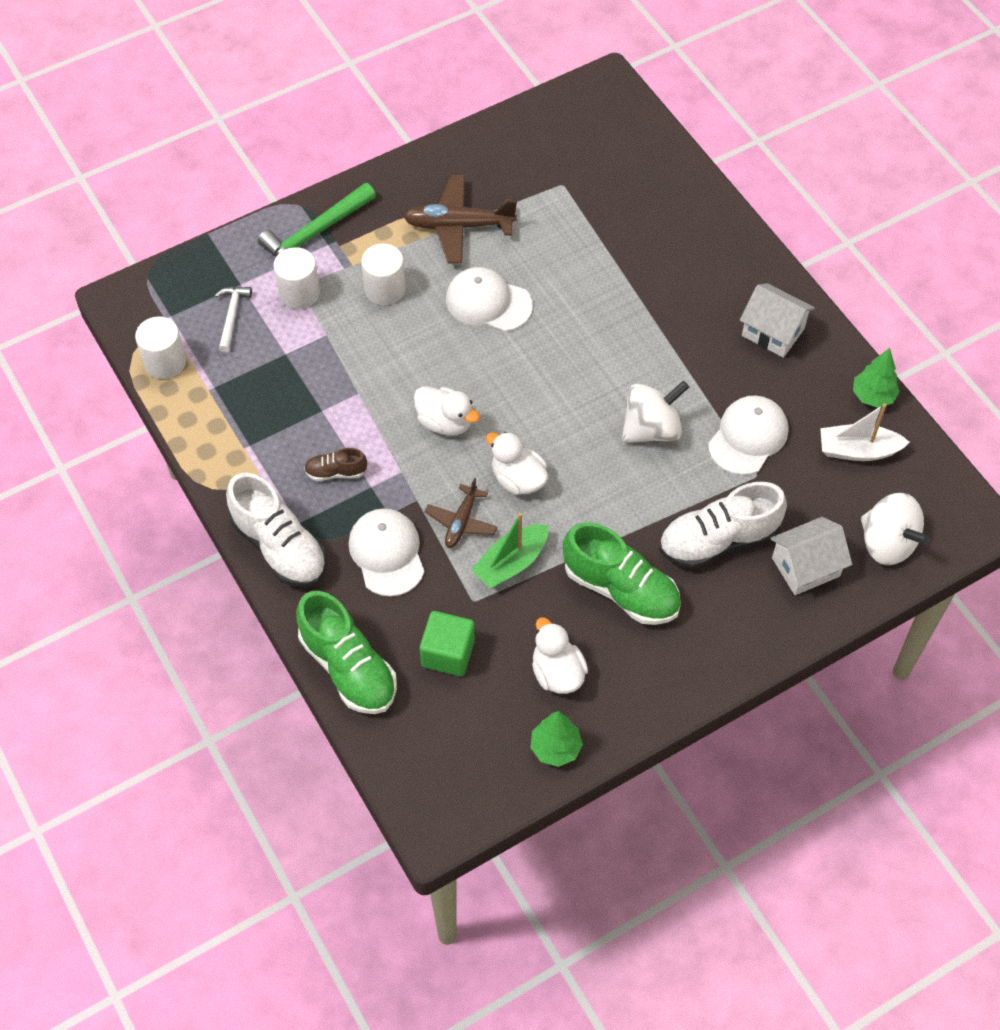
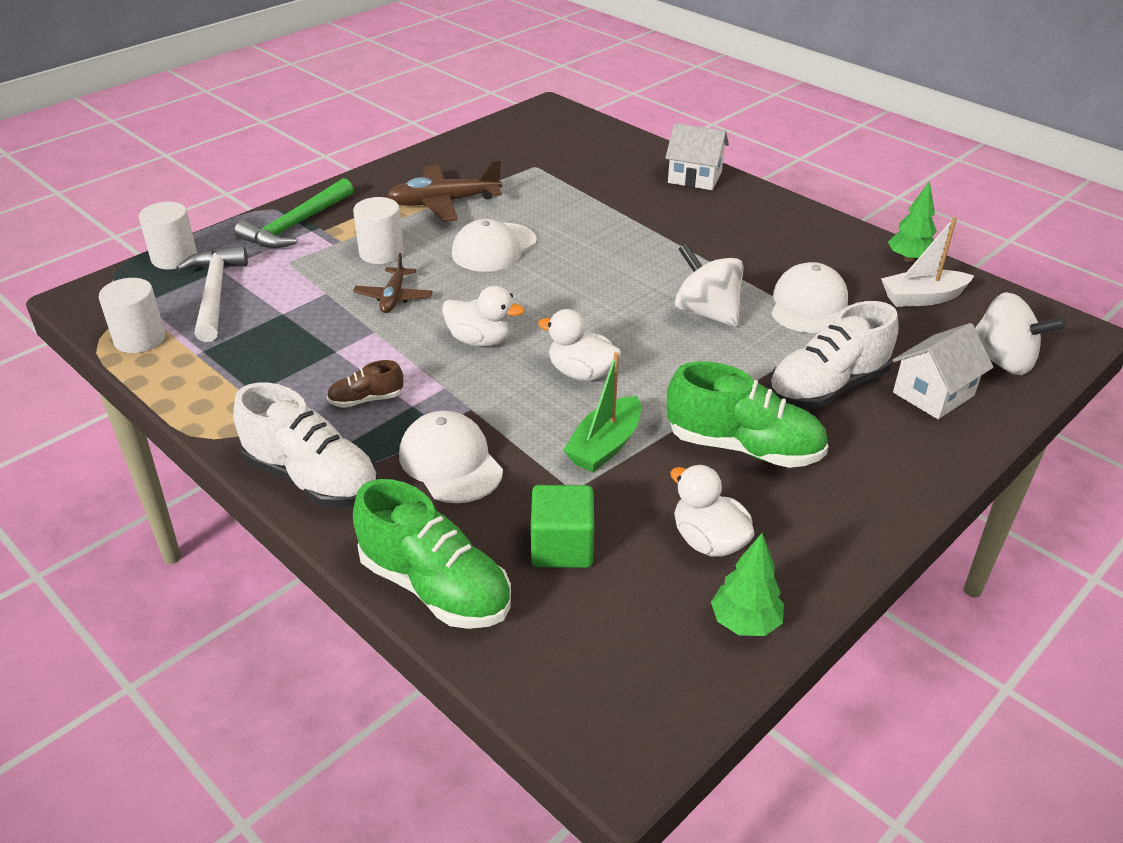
camera: 15 degrees left, 20 degrees down
white hammer [214,287,252,352] -> white hammer [176,246,248,342], size x1.68
white cylinder [273,247,320,309] -> white cylinder moved to [139,202,197,269]
brown plane [425,478,498,548] -> brown plane moved to [353,253,433,313]
white cap [446,267,533,332] -> white cap turned 60 degrees counterclockwise [451,219,537,272]
white spinning top [621,381,689,443] -> white spinning top turned 90 degrees counterclockwise [675,243,744,327]
white house [740,283,815,358] -> white house moved to [665,123,729,190]

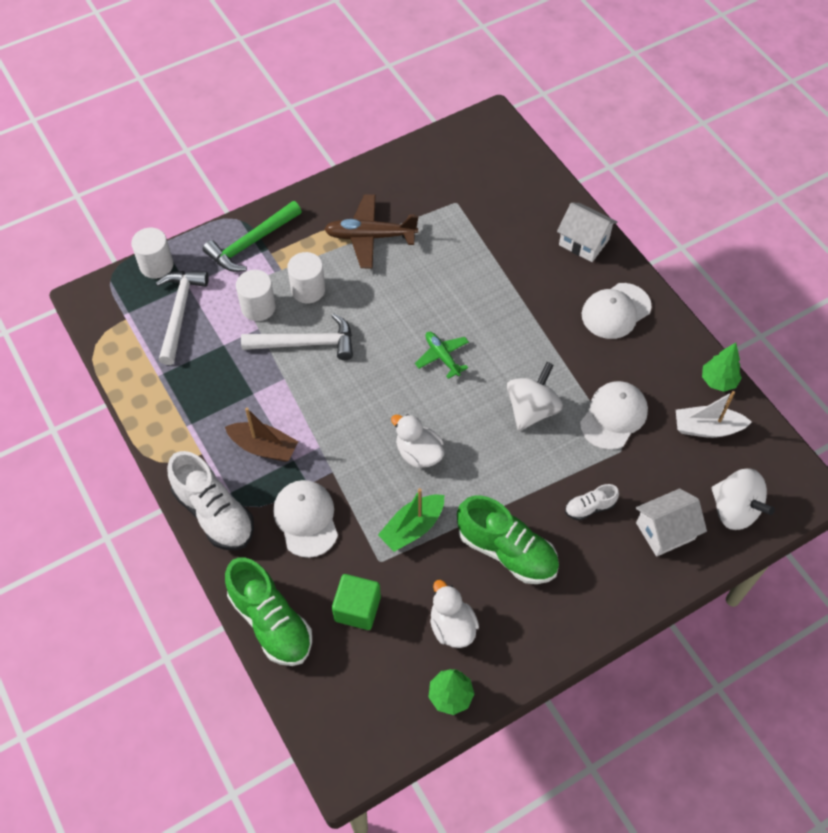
camera: 15 degrees right, 20 degrees up
white cylinder [99,278,165,353] -> white cylinder moved to [236,270,276,321]
brown shoe [327,360,403,408] -> brown boat [225,408,298,462]
brown plane [353,253,433,313] -> white hammer [241,313,353,360]
white duck [442,286,524,346] -> none
white cap [451,219,537,272] -> white cap moved to [582,283,651,339]
white spinning top [675,243,744,327] -> white spinning top turned 60 degrees clockwise [507,362,563,431]
white shoe [768,301,899,409] -> white shoe [565,484,619,521], size x0.50
none -> green plane [415,332,469,379]

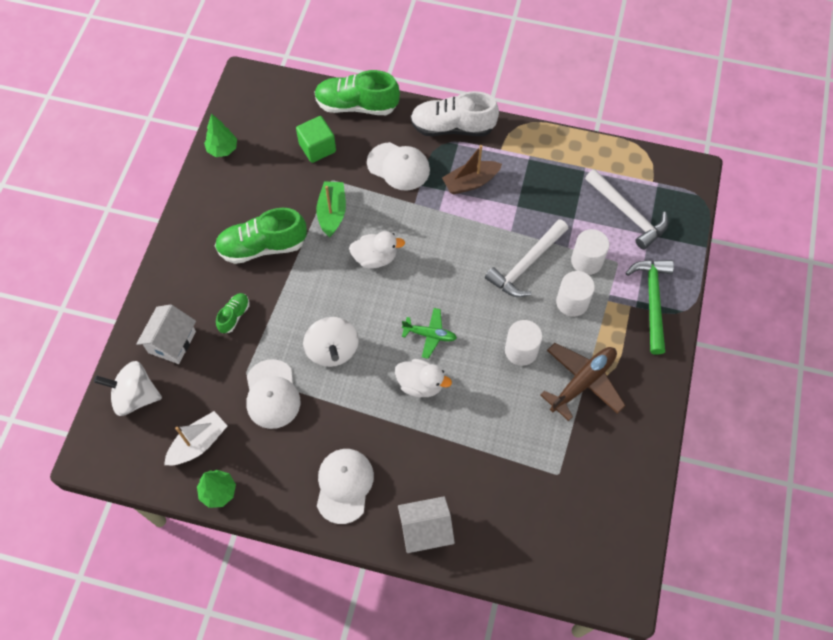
camera: 135 degrees right, 5 degrees up
white cylinder [131,228,174,279] -> white cylinder moved to [505,320,542,366]
white duck [430,580,479,648] -> white duck moved to [395,359,452,398]
white shoe [565,484,619,521] -> green shoe [216,293,250,333]

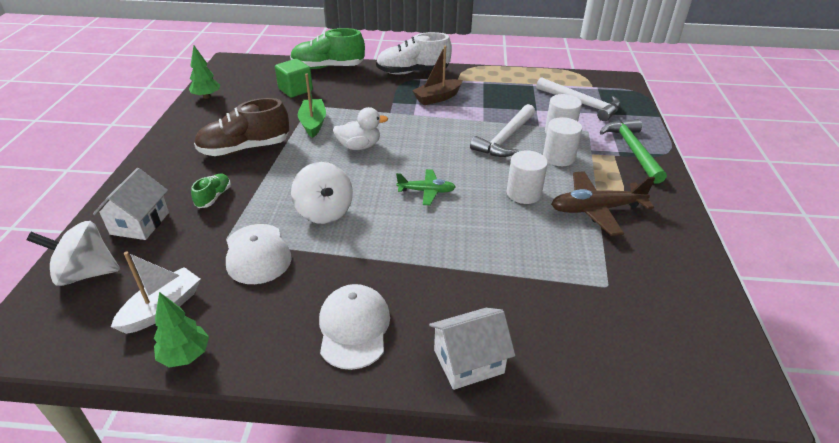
camera: 10 degrees left, 25 degrees down
green shoe [215,208,307,264] -> brown shoe [194,98,289,156]
white cap [367,142,430,191] -> none
white duck [395,359,452,398] -> none
brown plane [540,343,626,421] -> brown plane turned 135 degrees counterclockwise [551,171,655,236]

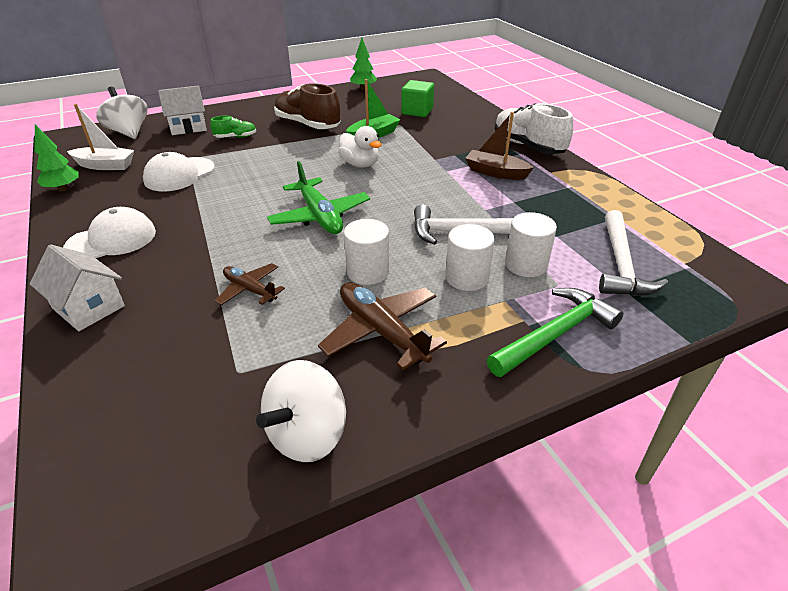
camera: 60 degrees right, 0 degrees up
green shoe [290,28,365,69] -> none
white spinning top [291,162,353,224] -> white spinning top moved to [256,360,346,462]
green plane [396,169,456,205] -> green plane [267,161,370,234], size x1.66
none -> brown plane [215,263,285,305]

